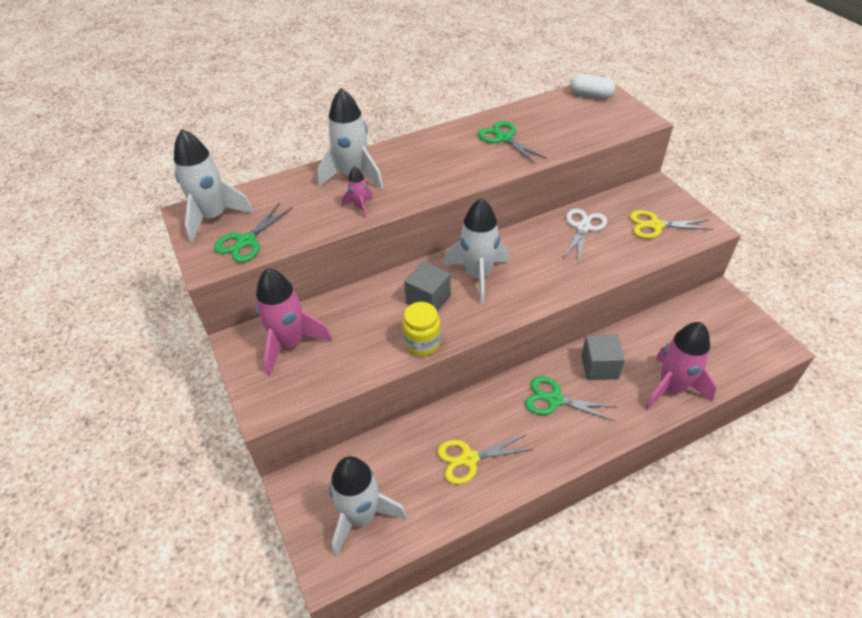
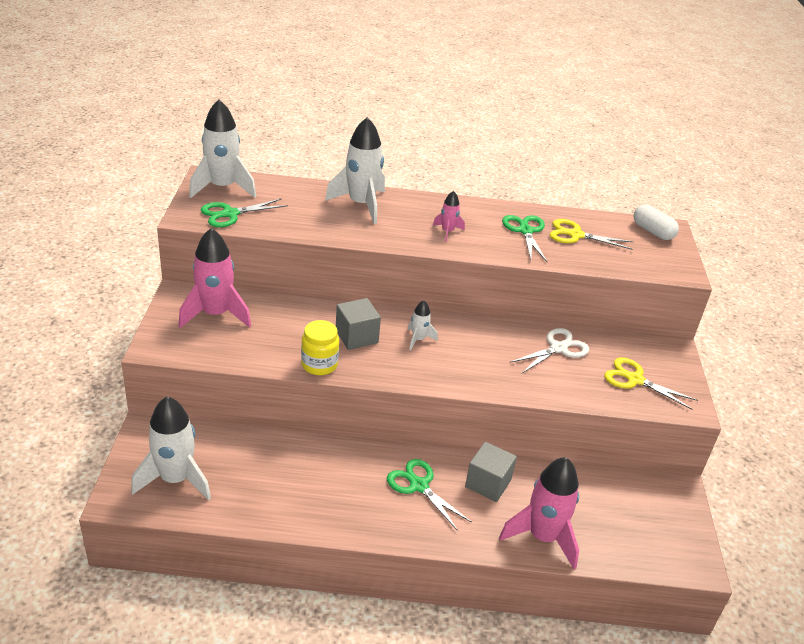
camera: 25 degrees right, 10 degrees down
pink rocket [342,166,373,218] -> pink rocket moved to [433,191,465,242]
yellow scissors [437,434,533,484] -> yellow scissors moved to [550,219,634,250]
white rocket [444,198,509,304] -> white rocket [408,300,438,350], size x0.48

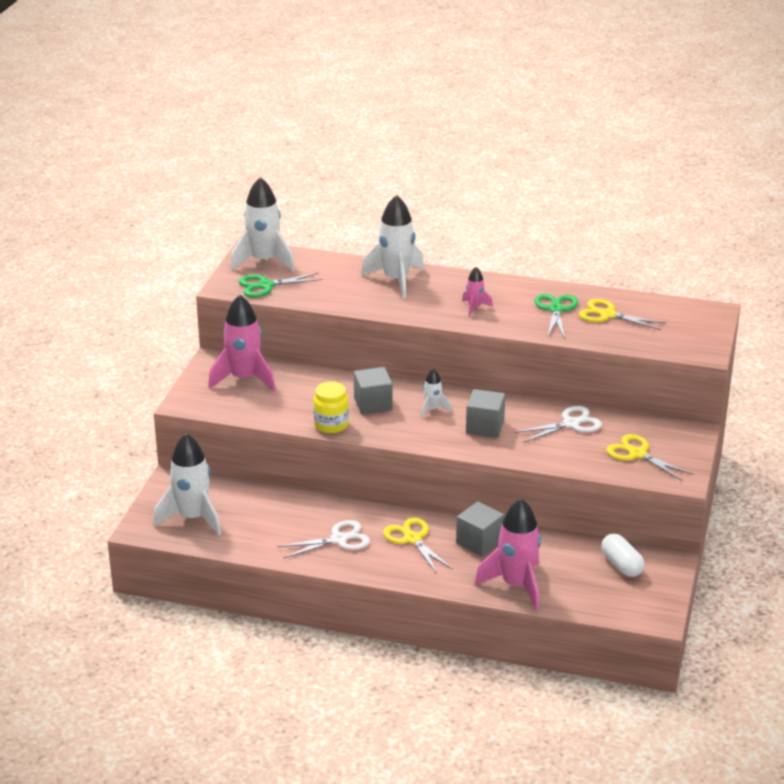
camera: 15 degrees right, 5 degrees down
green scissors [387,459,472,531] -> yellow scissors [383,518,453,574]
white capsule [633,204,679,240] -> white capsule moved to [601,533,645,577]
none -> white scissors [277,520,370,559]
none -> grey cube [466,389,505,438]

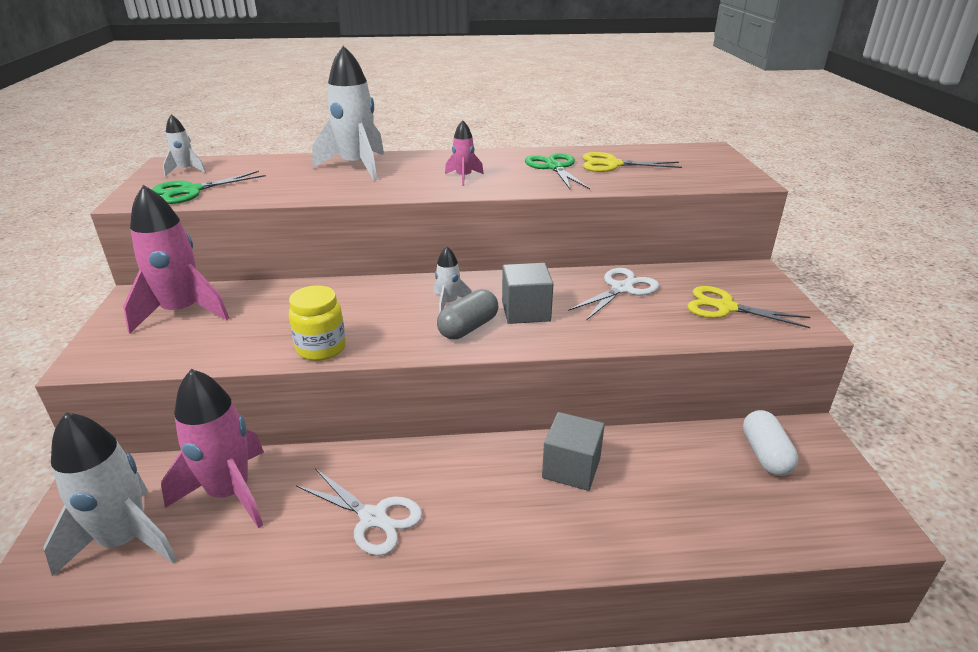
camera: 20 degrees left, 0 degrees up
white rocket [230,177,295,271] -> white rocket [163,114,206,177], size x0.48
white scissors [277,520,370,559] -> white scissors turned 75 degrees clockwise [296,468,422,556]
grey cube [354,367,393,414] -> none
yellow scissors [383,518,453,574] -> none
pink rocket [474,498,541,611] -> pink rocket moved to [161,369,264,528]
white capsule [601,533,645,577] -> white capsule turned 45 degrees clockwise [743,410,799,476]
none -> grey capsule [437,289,498,339]

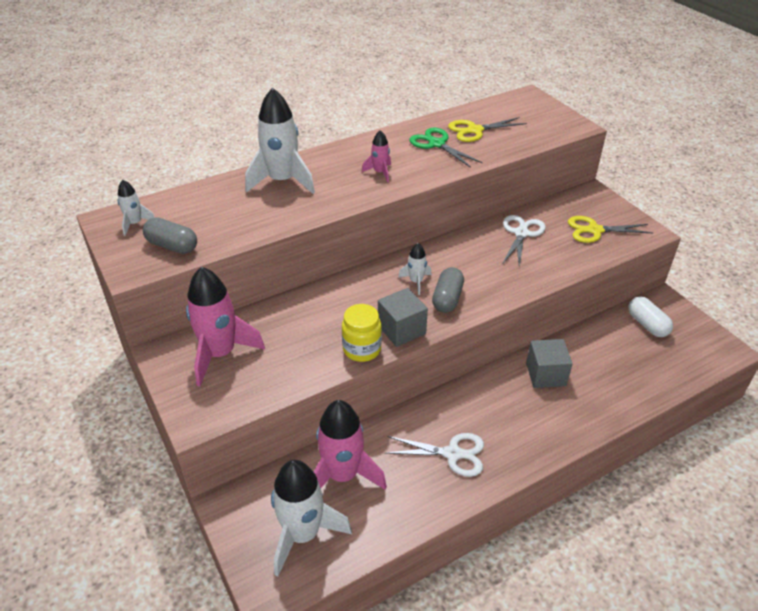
camera: 25 degrees left, 10 degrees up
green scissors [152,171,266,204] -> grey capsule [143,217,197,254]
grey cube [502,263,553,324] -> grey cube moved to [378,288,428,347]

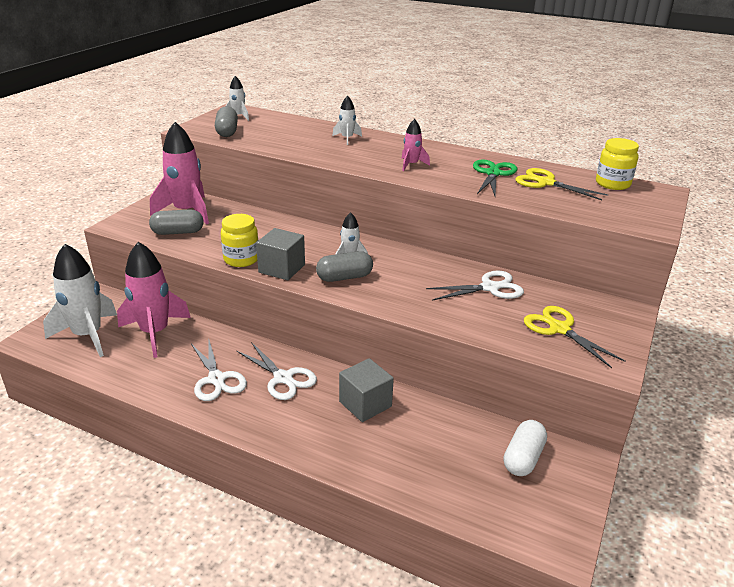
camera: 55 degrees right, 10 degrees down
white rocket [245,88,315,194] -> white rocket [332,96,362,145], size x0.48
none -> grey capsule [149,209,204,235]
none -> white scissors [236,342,317,400]
none -> yellow jar [596,138,639,190]

